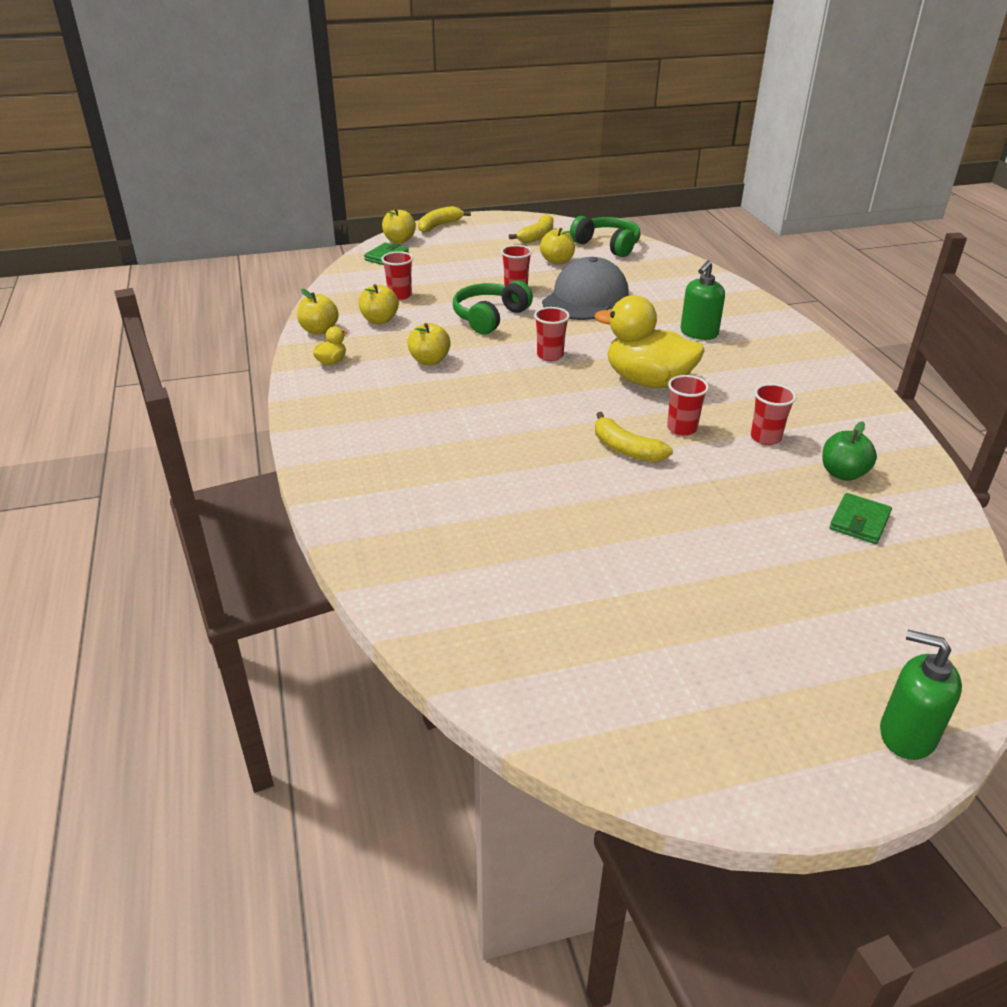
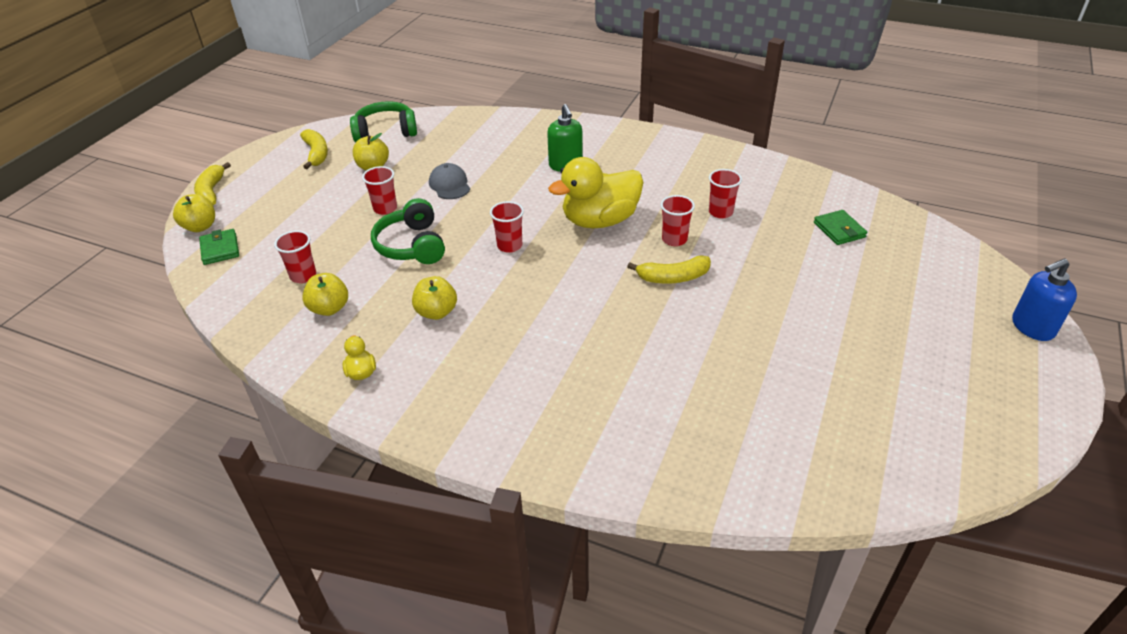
camera: 50 degrees left, 5 degrees up
yellow apple [297,289,339,334] -> none
grey cap [542,257,629,320] -> grey cap [429,163,470,199], size x0.53
green apple [822,421,877,481] -> none
green soap dispenser [880,630,962,760] -> blue soap dispenser [1012,258,1077,341]

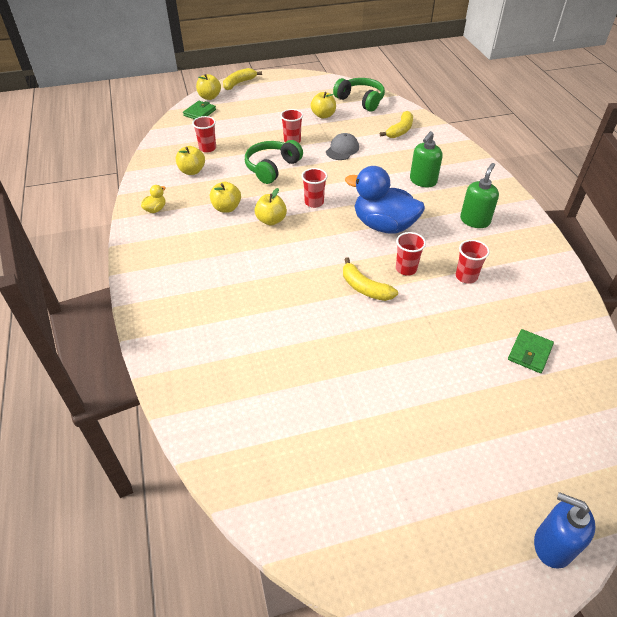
camera: 50 degrees right, 5 degrees up
yellow banana [300,129,328,169] -> yellow banana moved to [380,111,413,138]
yellow duck [548,157,644,228] -> blue duck [345,166,425,234]
none -> yellow apple [254,188,287,225]
none -> green soap dispenser [460,163,499,228]

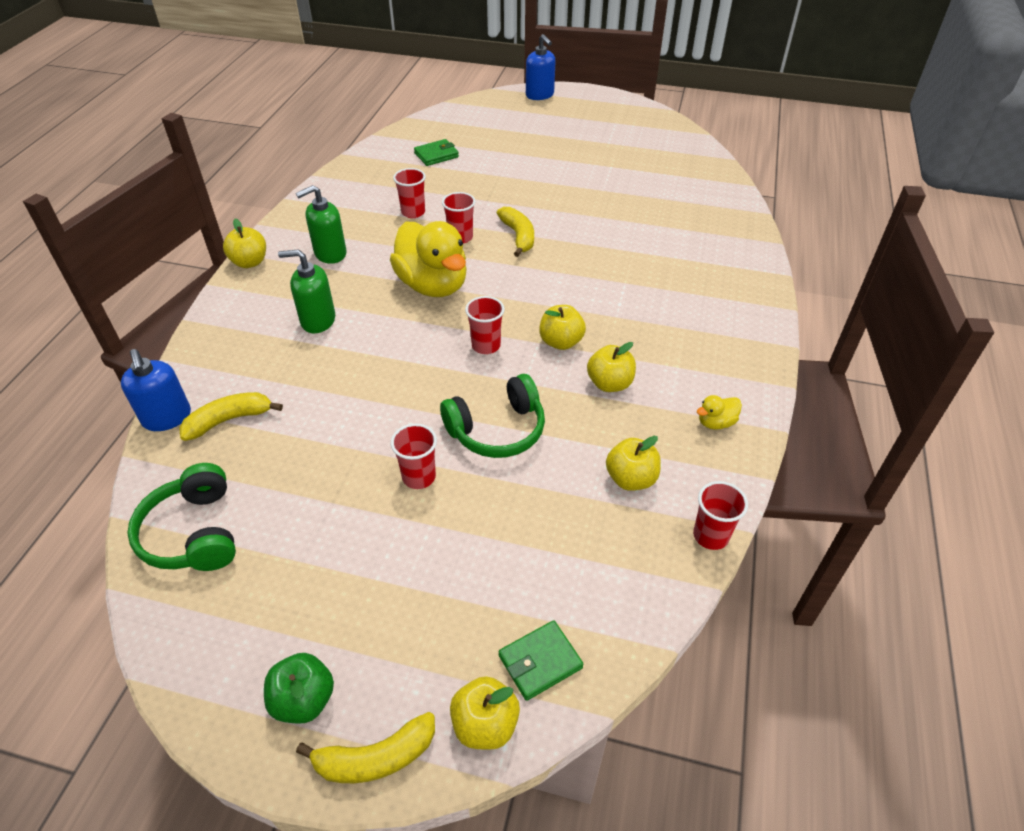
camera: 150 degrees left, 0 degrees up
red cup [192,116,216,153] -> red cup moved to [693,481,748,550]
yellow apple [311,92,336,119] -> yellow apple moved to [223,219,266,268]
grey cap [326,133,359,160] -> none
blue duck [345,166,425,234] -> yellow duck [390,221,467,297]
green soap dispenser [410,131,443,187] -> green soap dispenser turned 150 degrees counterclockwise [278,249,335,333]
none -> blue soap dispenser [121,349,191,431]
none -> green apple [264,653,334,724]

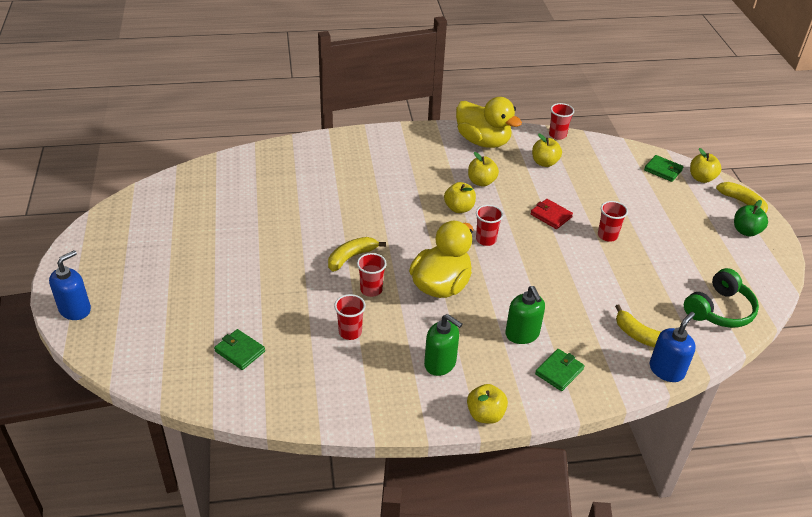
camera: 115 degrees left, 5 degrees down
green headphones [440,374,545,458] -> red wallet [530,199,573,229]
yellow duck [696,395,742,430] -> yellow duck [456,97,522,148], size x2.43
none -> green wallet [535,349,585,391]

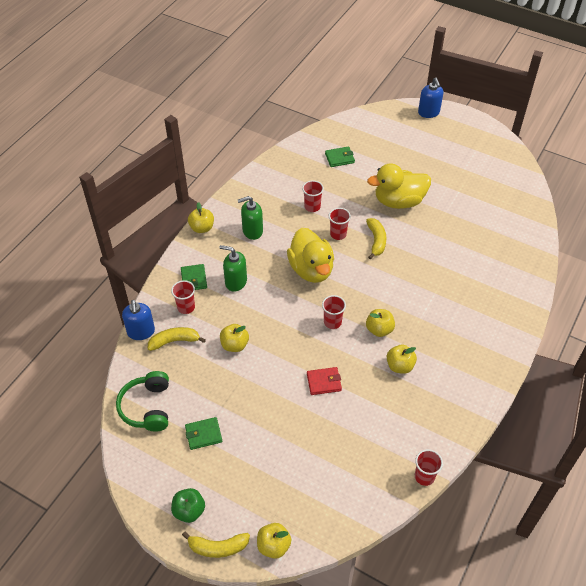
camera: 130 degrees right, 10 degrees up
yellow duck [456,97,522,148] -> yellow duck moved to [367,164,431,209]
yellow apple [532,133,562,167] -> yellow apple moved to [220,324,249,352]
red cup [598,201,628,242] -> red cup moved to [171,280,195,314]
green wallet [644,155,683,182] -> green wallet moved to [185,417,222,450]

